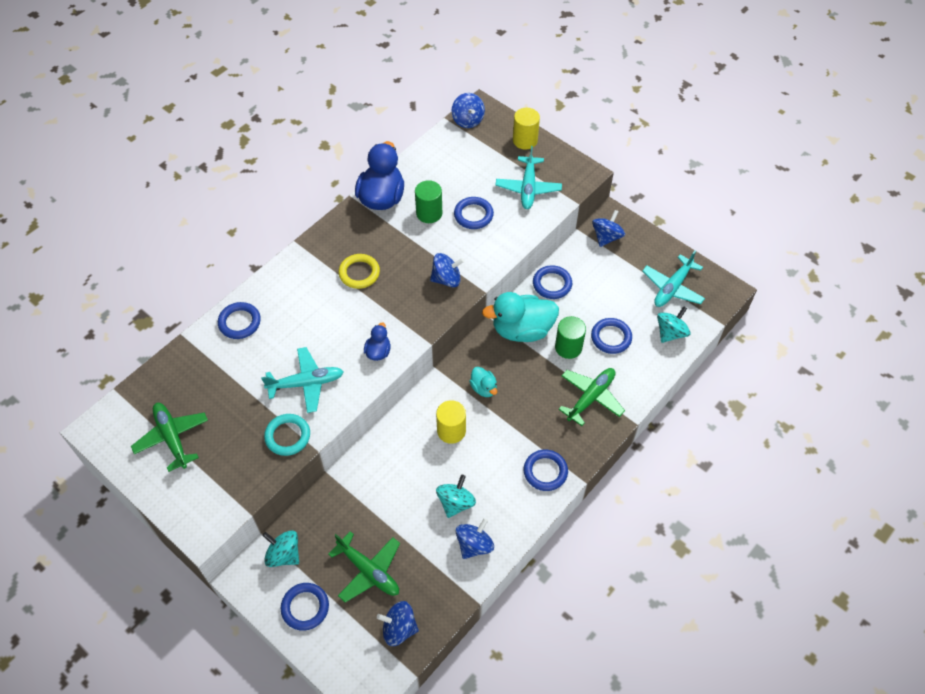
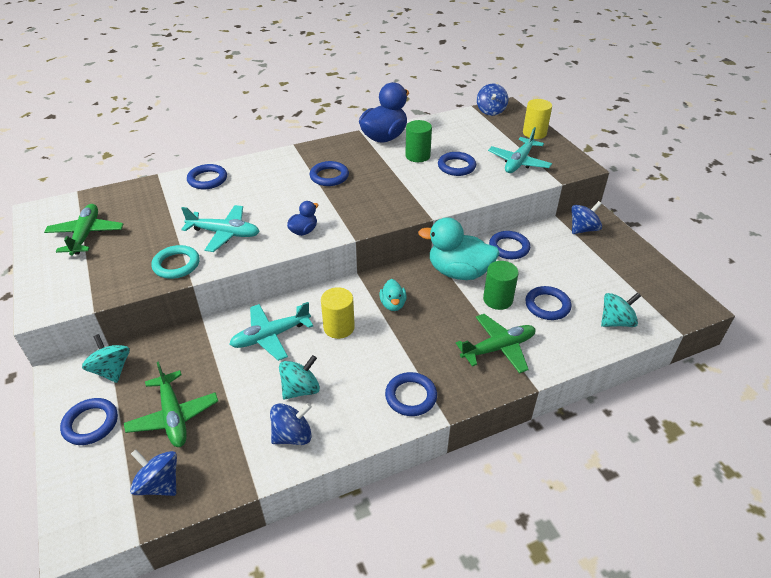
camera: 25 degrees right, 15 degrees down
yellow ring [339,254,380,289] -> blue ring [310,161,349,186]
blue spinning top [430,253,464,287] -> none
turquoise plane [642,250,705,307] -> turquoise plane moved to [229,302,313,361]

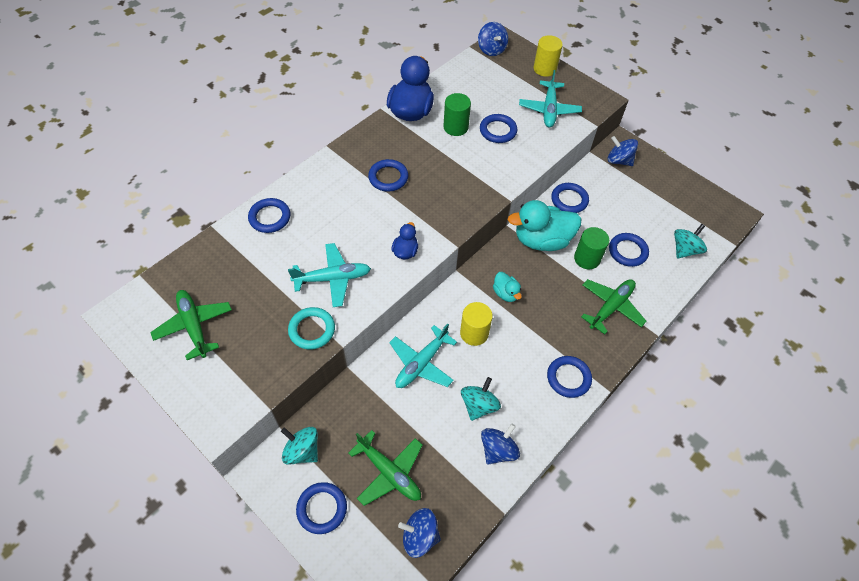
camera: 25 degrees left, 15 degrees up
blue spinning top [571,201,602,234] -> blue spinning top turned 90 degrees counterclockwise [608,136,638,166]

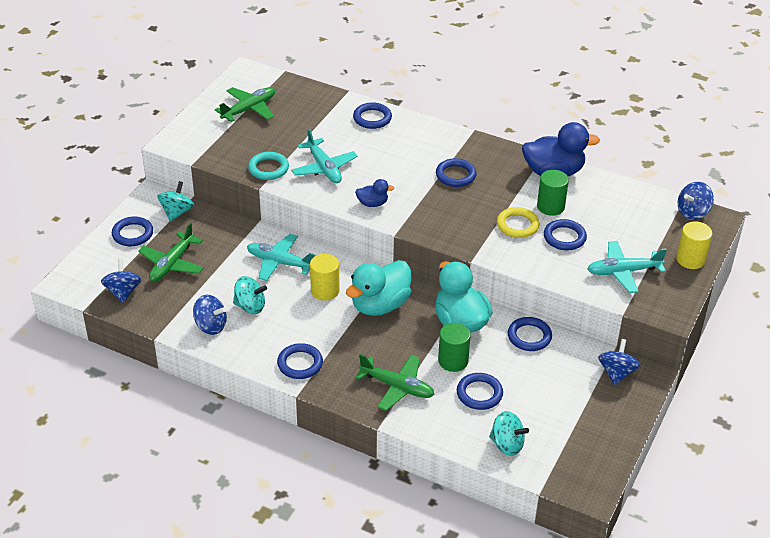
camera: 75 degrees right, 15 degrees down
turquoise duck [493,272,522,302] -> turquoise duck [346,260,412,316], size x2.03
none -> yellow ring [497,207,539,238]

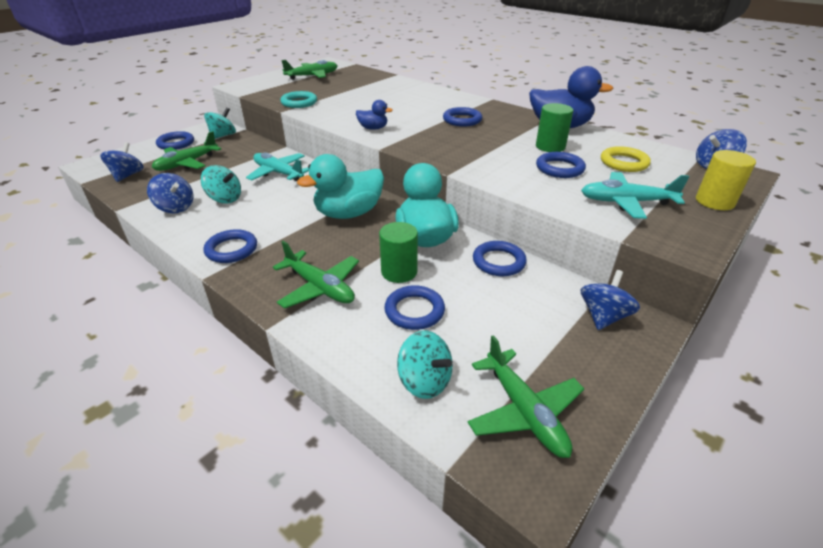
camera: 15 degrees right, 5 degrees down
turquoise plane [291,129,358,183] -> none
yellow cylinder [310,254,340,301] -> none
blue ring [353,102,392,129] -> none
yellow ring [497,207,539,238] -> yellow ring moved to [601,146,651,172]
none -> green plane [468,335,584,458]

